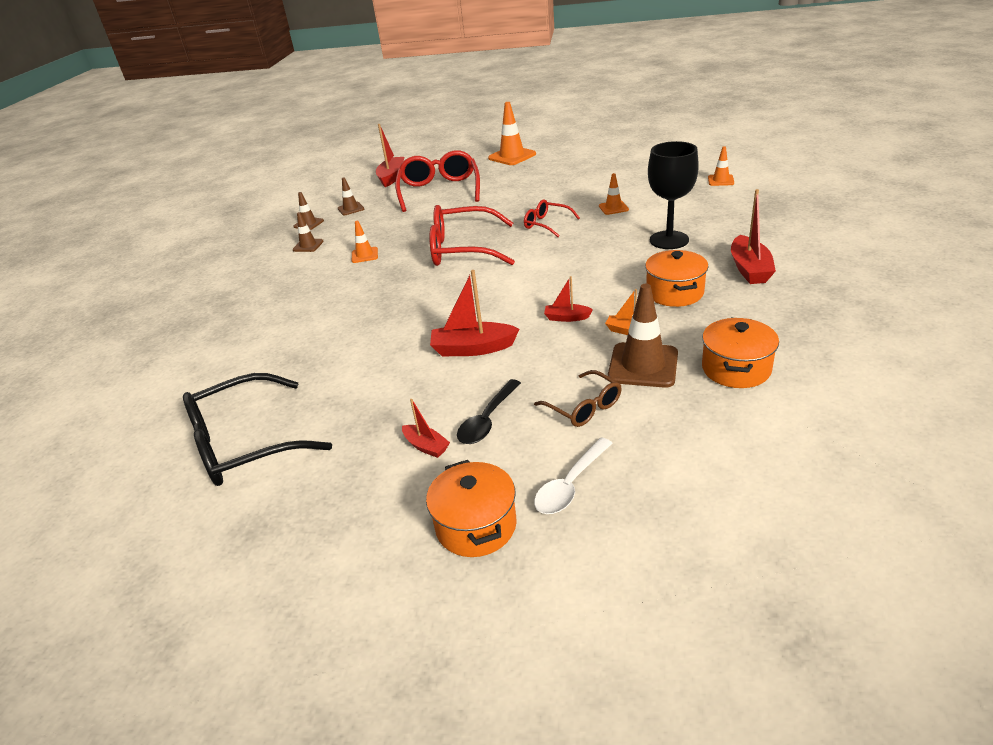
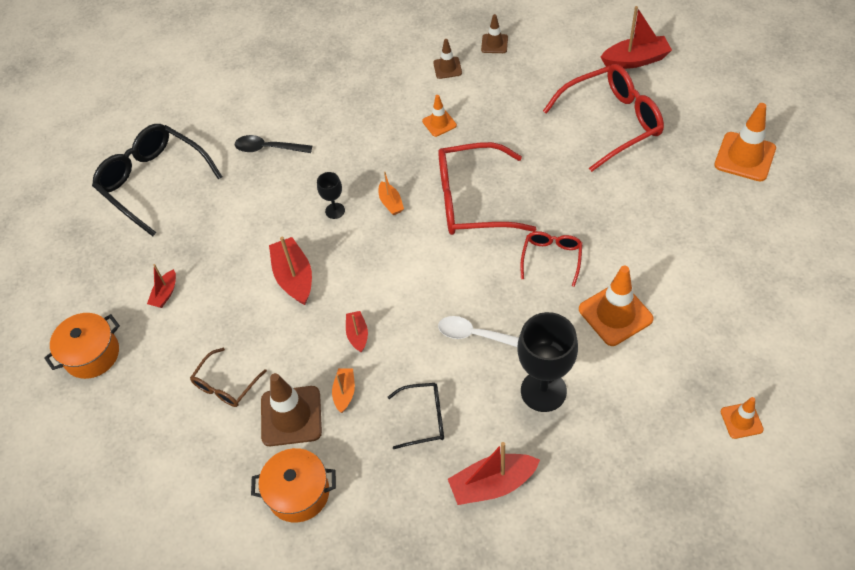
camera: 70 degrees right, 20 degrees up
brown traffic cone [338,177,364,215] -> none
red glasses [429,205,515,266] -> red glasses turned 75 degrees counterclockwise [438,142,536,235]
black spoon [457,379,521,444] -> black spoon moved to [235,135,312,153]
white spoon [534,437,613,514] -> white spoon moved to [438,316,519,347]
orange traffic cone [599,173,629,215] -> orange traffic cone [579,266,654,346], size x1.80
orange pot [645,250,708,307] -> black glasses [388,383,444,449]
none -> black goblet [317,172,345,219]
none -> orange boat [379,172,404,215]

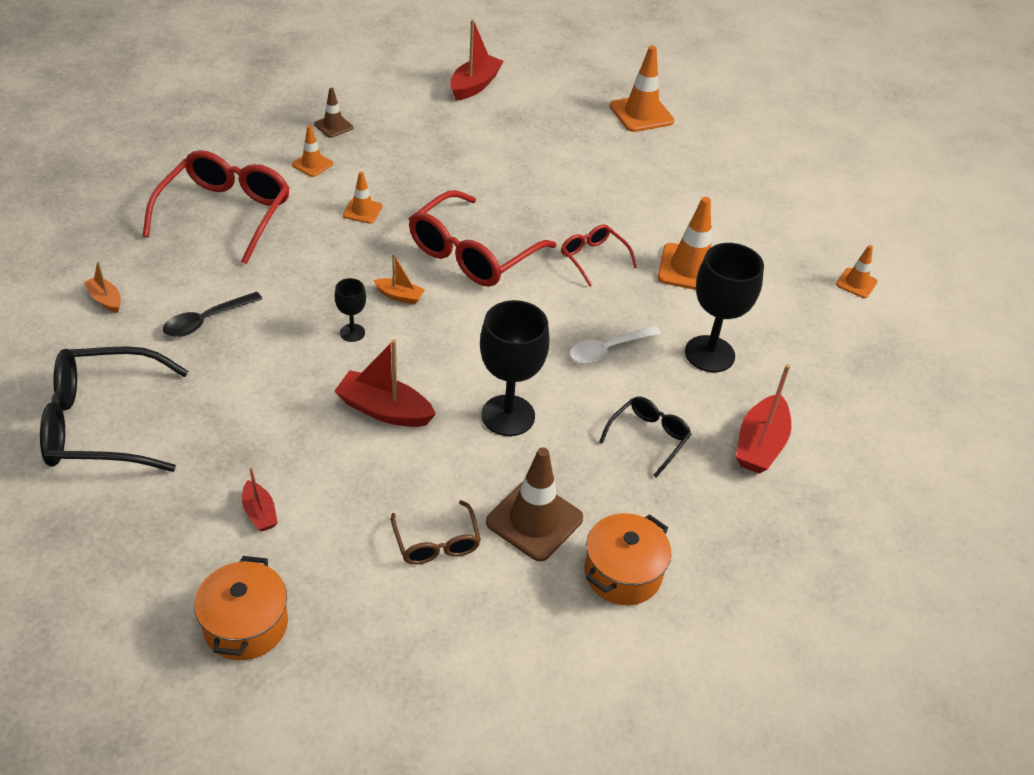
camera: 55 degrees left, 10 degrees down
orange boat [332,368,355,413] -> orange boat moved to [84,261,121,313]
red boat [346,311,368,353] -> black goblet [480,300,549,436]
brown traffic cone [433,39,462,79] -> orange traffic cone [292,125,333,177]
red glasses [543,64,664,172] -> red glasses moved to [143,150,290,264]

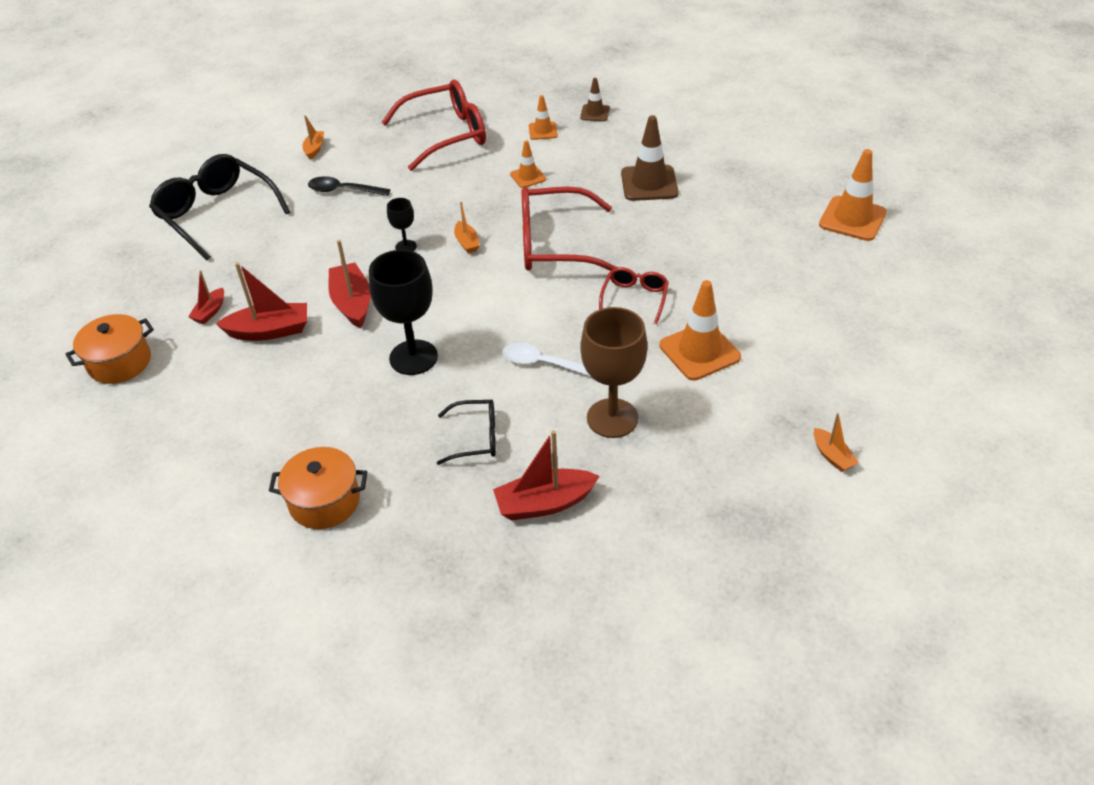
camera: 55 degrees right, 0 degrees up
brown glasses [391,500,481,565] -> none
red boat [450,20,504,101] -> red boat moved to [216,262,307,341]
brown traffic cone [486,447,583,561] -> brown traffic cone moved to [621,115,678,201]
black goblet [685,243,764,372] -> brown goblet [580,307,647,438]
orange traffic cone [836,245,878,298] -> orange boat [814,413,859,472]

